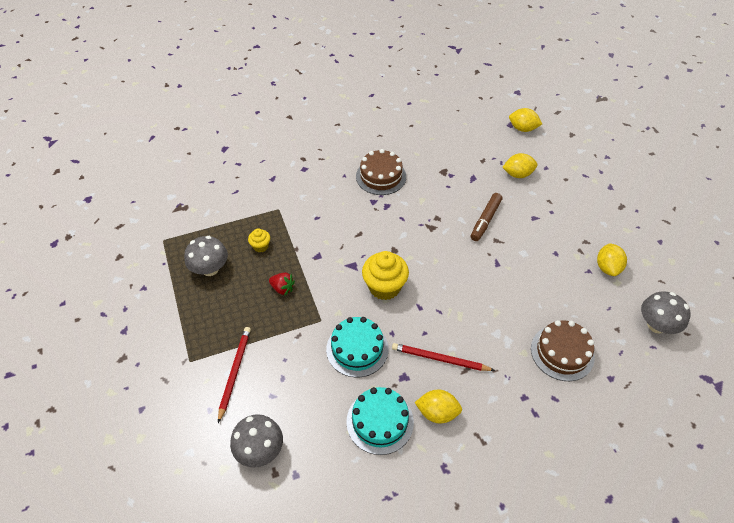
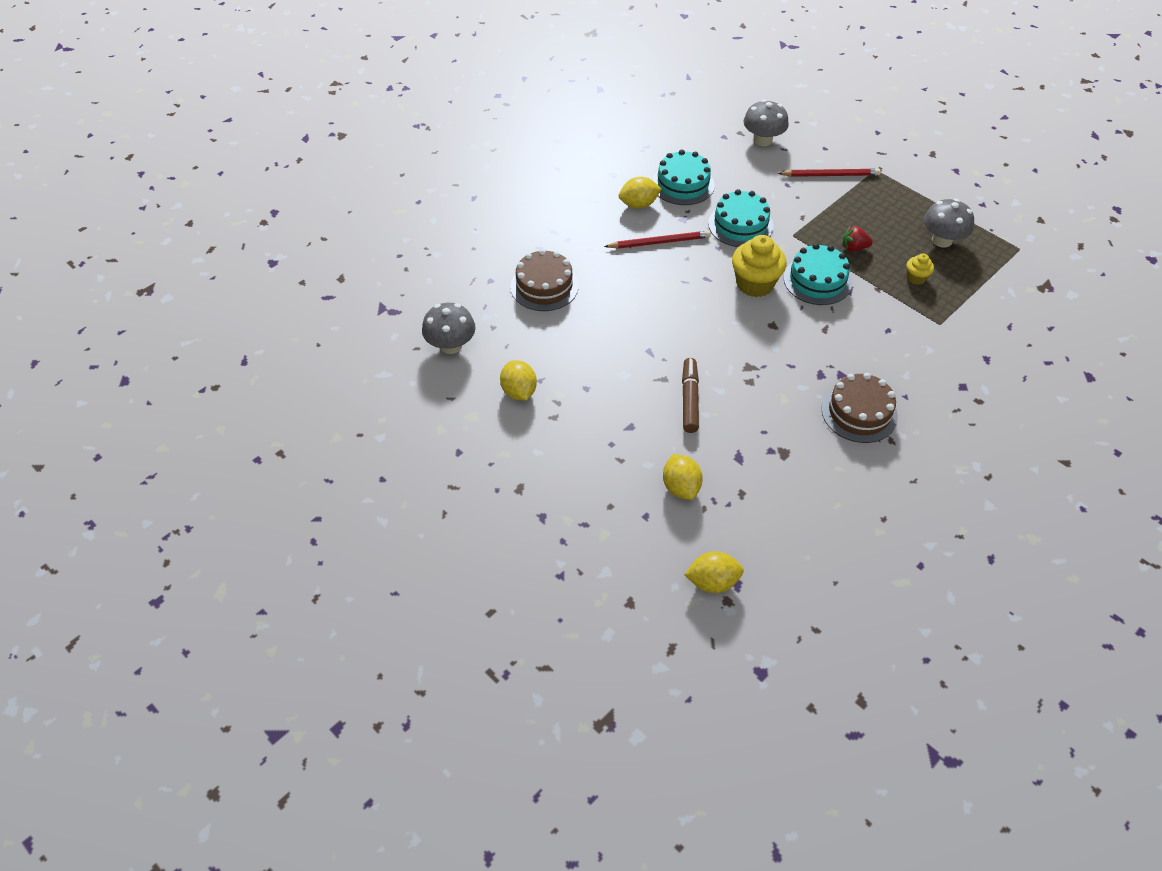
camera: 155 degrees right, 0 degrees up
red pencil [218,327,251,423] -> red pencil turned 75 degrees counterclockwise [778,168,881,177]
yellow lemon [502,153,538,178] -> yellow lemon turned 75 degrees counterclockwise [663,454,703,500]
none -> turquoise cake [783,243,852,305]

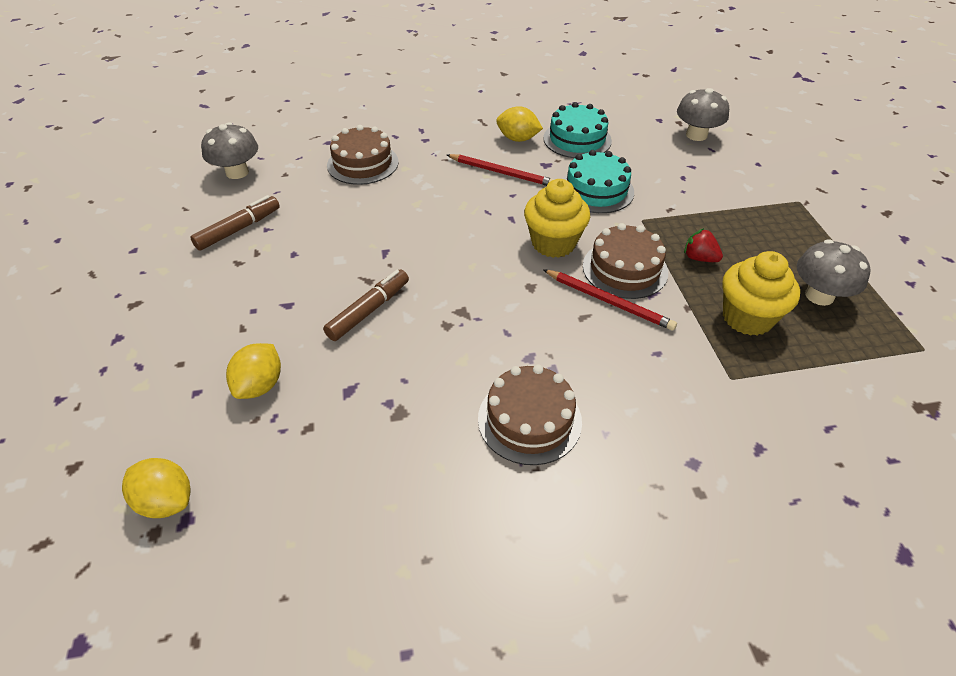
camera: 35 degrees right, 5 degrees down
yellow lemon [500,360,537,401] -> brown marker [190,195,280,251]
red pencil [778,168,881,177] -> red pencil moved to [543,269,677,331]
turquoise cake [783,243,852,305] -> brown cake [583,223,668,299]
yellow cupcake [907,254,934,285] -> yellow cupcake [722,251,800,336], size x1.97

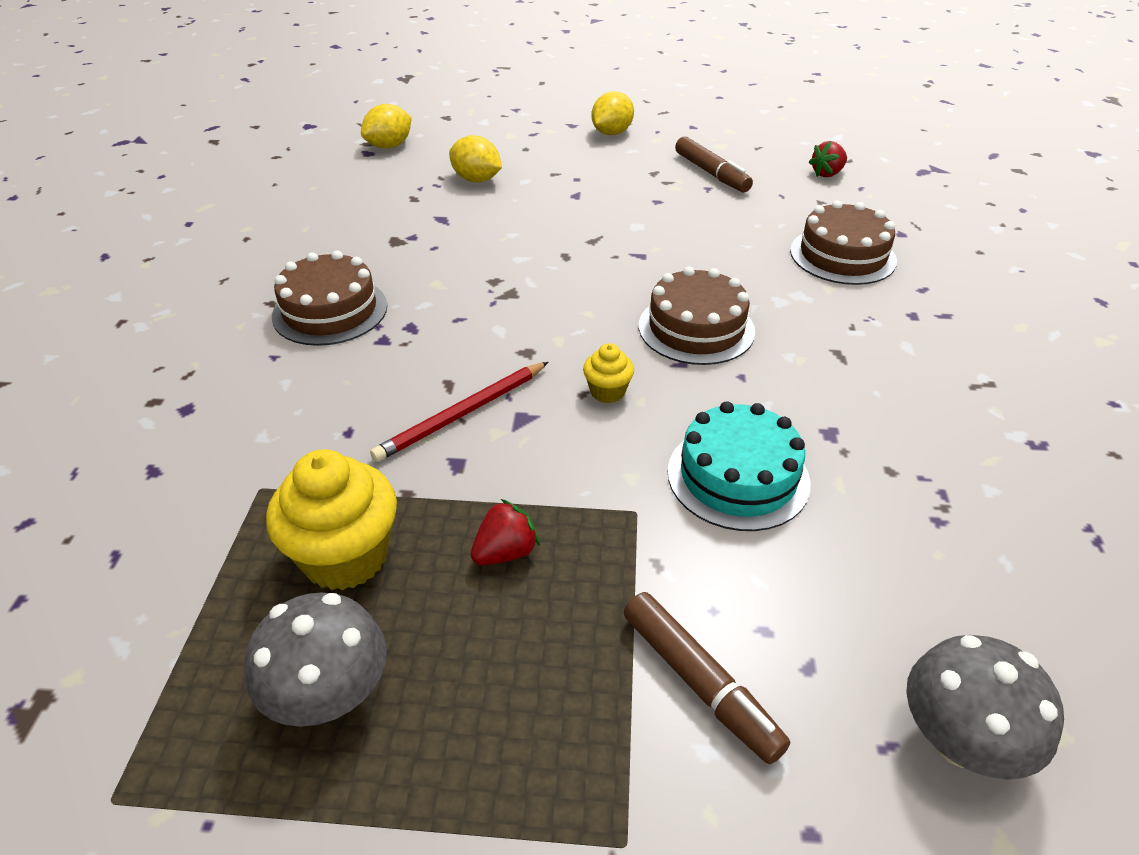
camera: 105 degrees right, 5 degrees down
grey mushroom [201,122,258,179] -> red strawberry [809,141,847,177]
brown marker [323,270,409,341] -> brown marker moved to [624,592,790,764]
red pencil [447,154,555,186] -> none
yellow lemon [496,106,543,142] -> yellow lemon moved to [591,91,634,135]
yellow cupcake [524,179,590,258] -> yellow cupcake [583,343,634,403], size x0.51
turquoise cake [543,102,612,158] -> none
brown cake [583,223,668,299] -> brown cake moved to [639,266,755,365]

